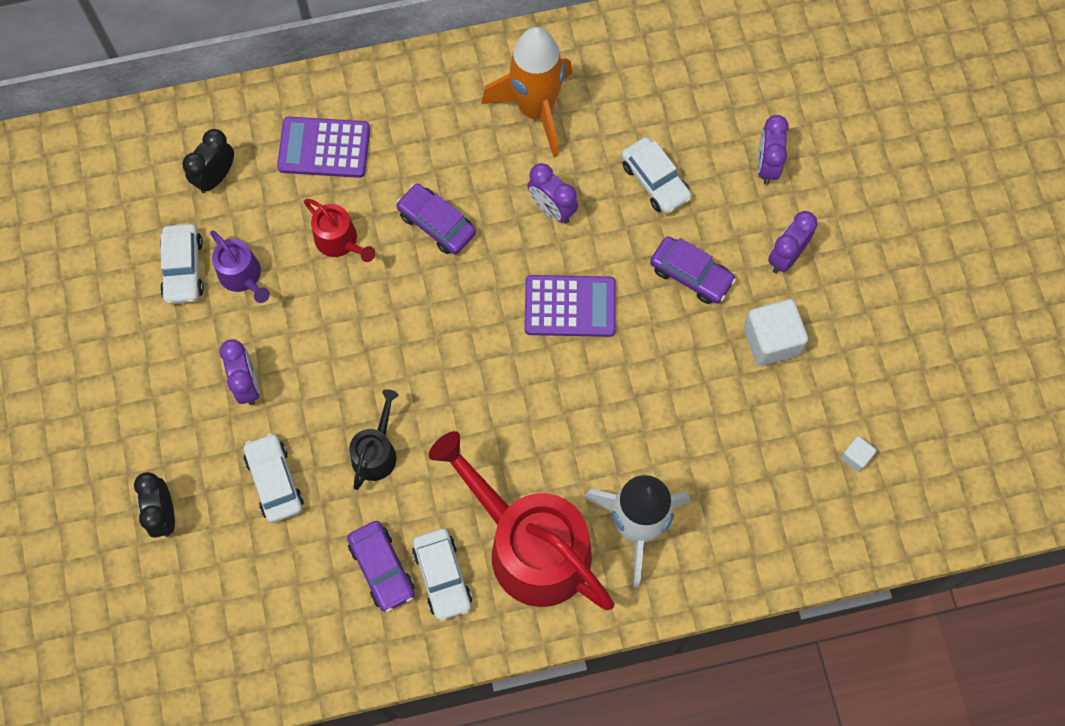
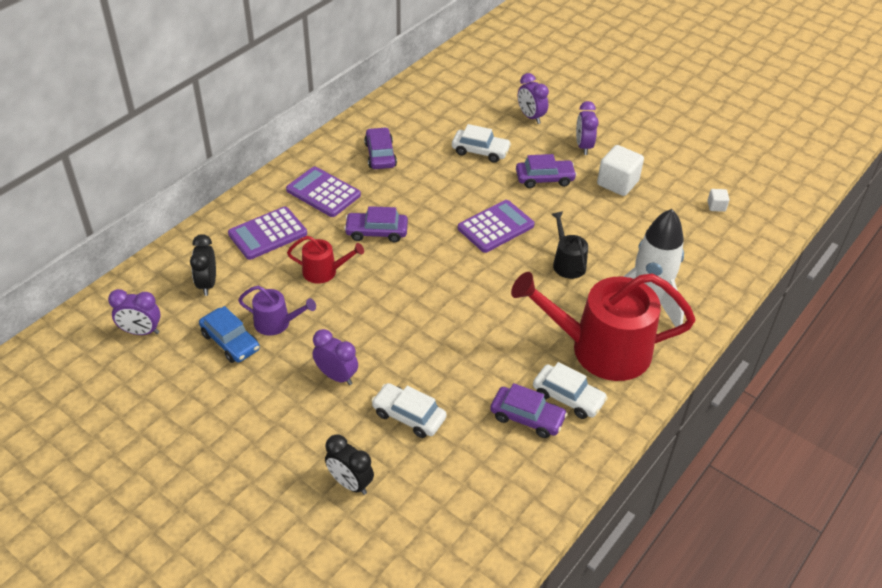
camera: 40 degrees left, 25 degrees down
white car [160,224,204,304] -> blue car [199,306,260,363]
black watering can [349,389,399,490] -> black watering can moved to [551,211,588,279]
orange rocket [481,27,572,157] -> purple car [364,127,397,169]
purple clock [527,163,578,223] -> purple clock moved to [108,289,161,335]
none -> purple calculator [286,166,361,217]

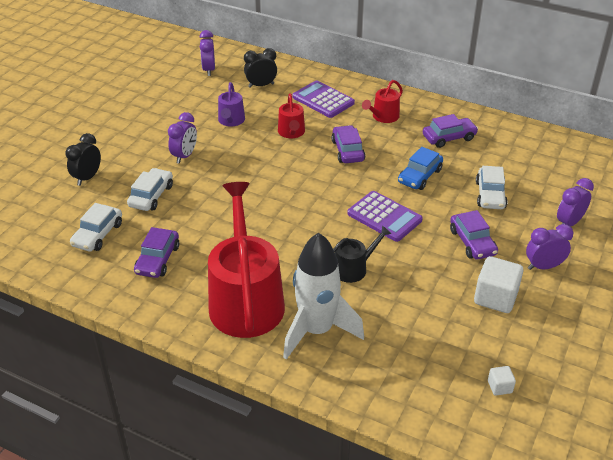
camera: 80 degrees right, 5 degrees down
blue car [199,306,260,363] -> blue car moved to [398,147,443,190]
purple calculator [286,166,361,217] -> red watering can [362,80,403,123]
white car [533,362,608,419] -> white car moved to [70,203,122,251]

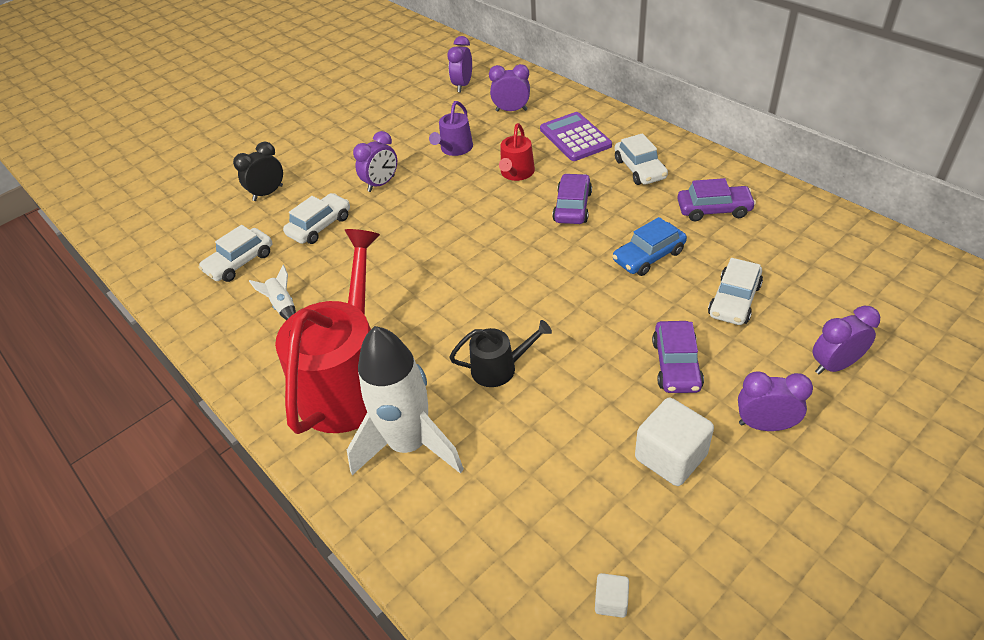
camera: 25 degrees right, 5 degrees up
purple car [134,227,179,278] -> white rocket [249,265,296,320]
black clock [244,48,277,88] -> purple clock [489,64,530,112]
purple calculator [347,191,423,242] -> none
red watering can [362,80,403,123] -> white car [615,133,668,185]

